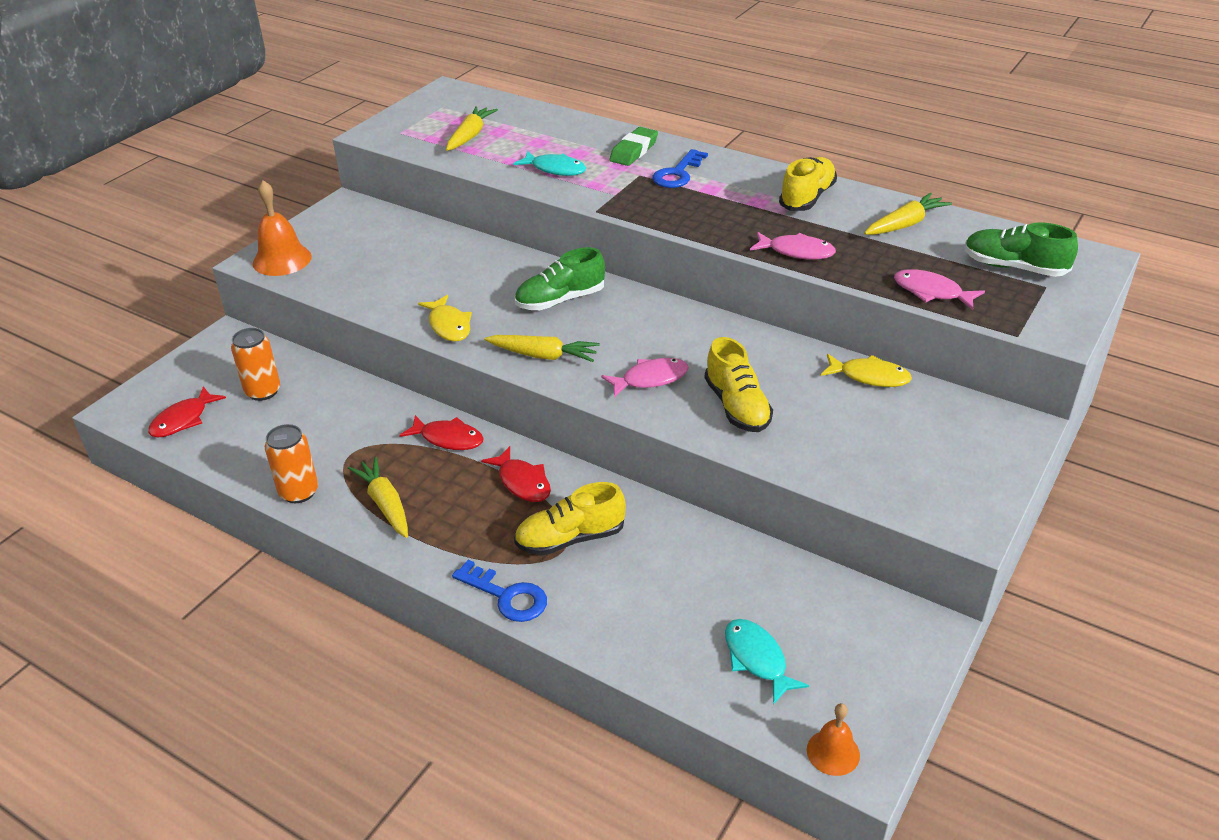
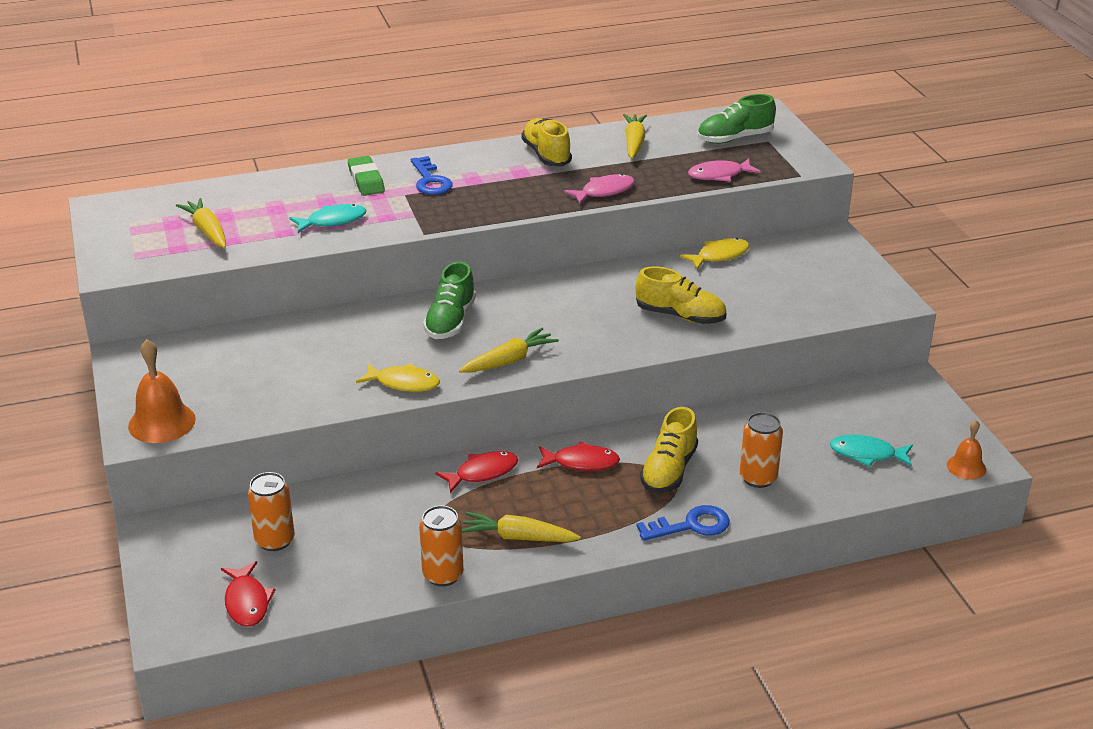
camera: 50 degrees left, 5 degrees down
pink fish [601,358,689,397] -> none
none -> orange can [740,412,783,488]

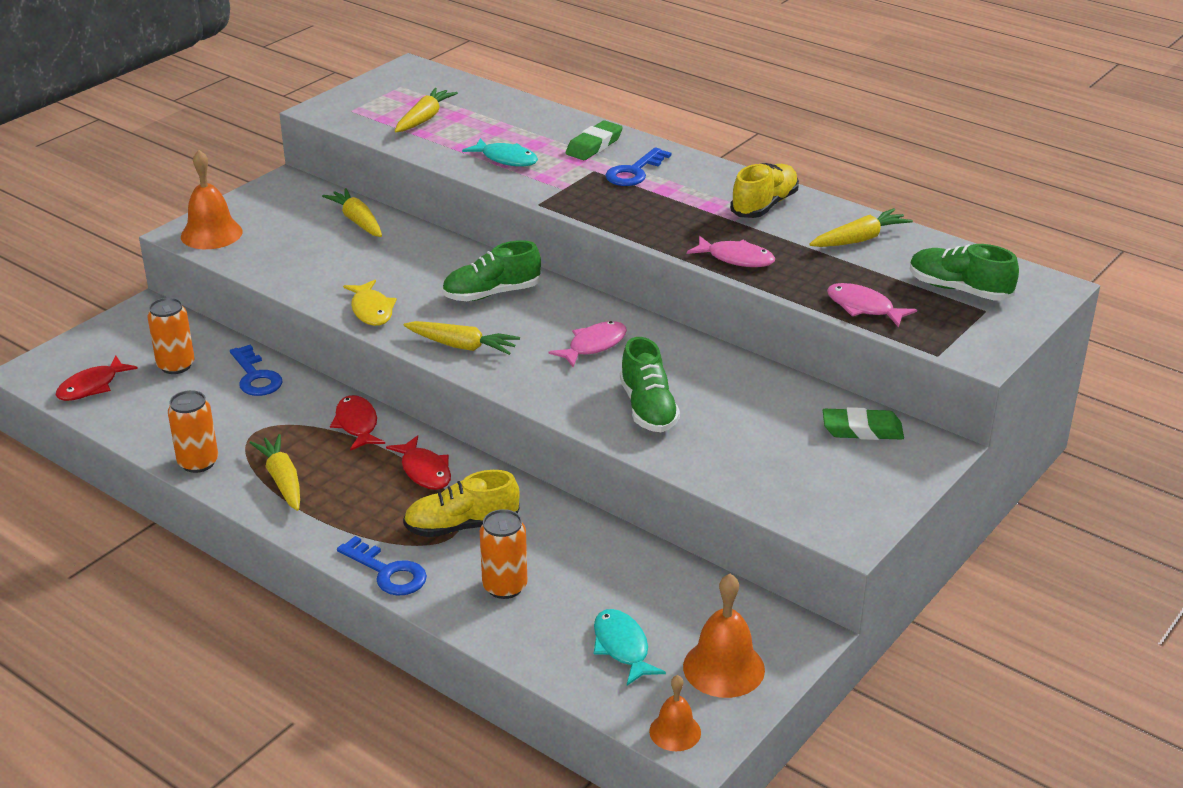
camera: 55 degrees right, 0 degrees up
red fish [436,451,518,493] -> red fish turned 135 degrees counterclockwise [330,395,385,451]
yellow shoe [636,266,726,324] -> green shoe [620,337,680,432]
yellow fish [680,238,749,269] -> none
none -> blue key [230,345,282,396]
none -> yellow carrot [322,188,382,237]
none -> pink fish [549,321,627,367]
none -> orange bell [683,574,765,698]
none -> green eraser [823,407,904,440]

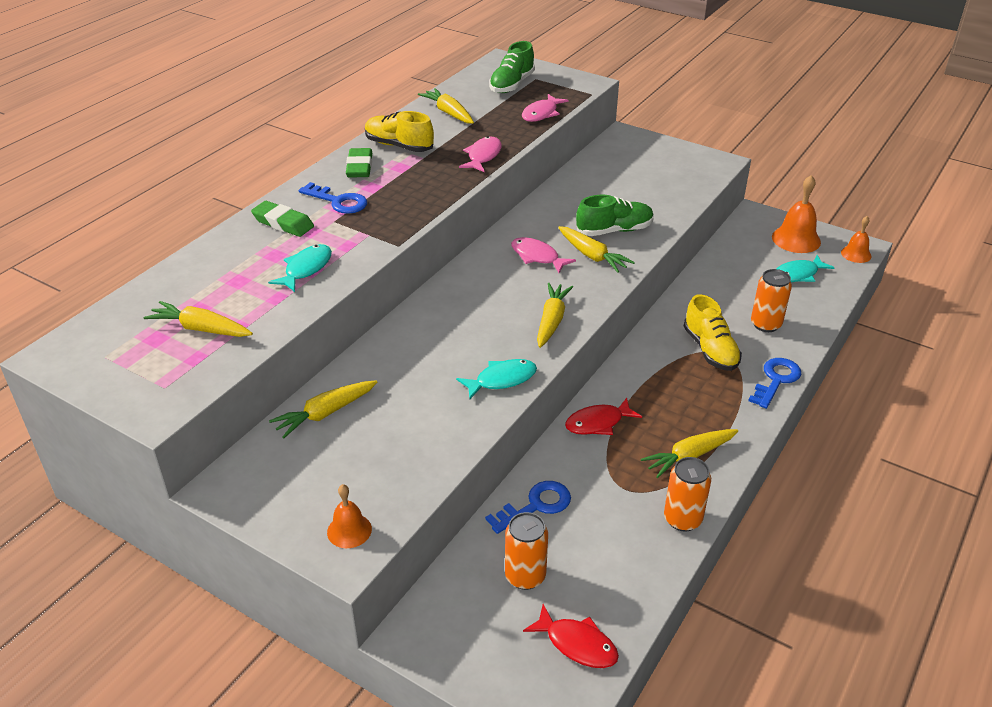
camera: 95 degrees left, 5 degrees up
orange bell [181,150,243,249] -> orange bell [327,484,372,548], size x0.61
yellow fish [343,280,397,326] -> turquoise fish [456,359,537,399]
red fish [386,435,451,490] -> none
green shoe [442,240,541,301] -> none
green eraser [823,407,904,440] -> green eraser moved to [346,148,372,178]
none -> yellow carrot [558,226,635,273]

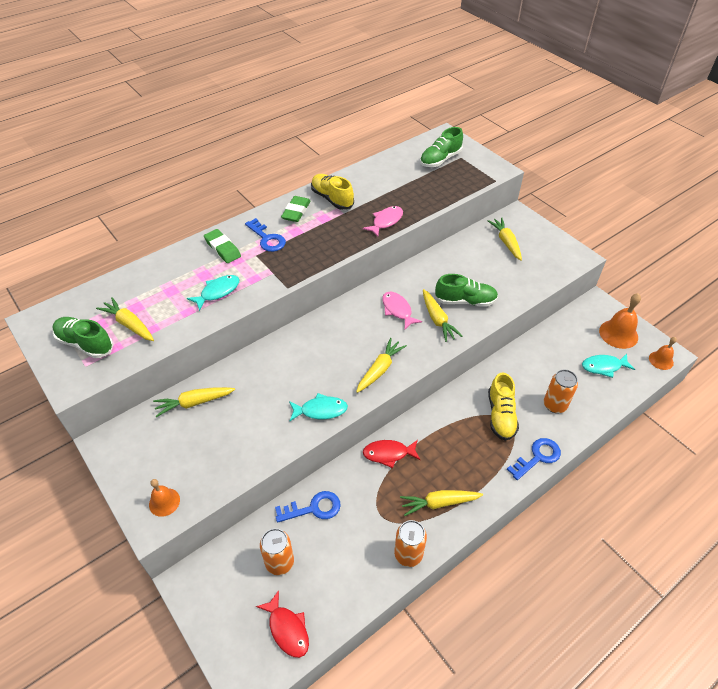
camera: 20 degrees right, 10 degrees up
yellow carrot [418,88,474,124] -> yellow carrot moved to [488,217,522,260]
pink fish [522,94,569,122] -> none
none -> green shoe [52,317,114,358]

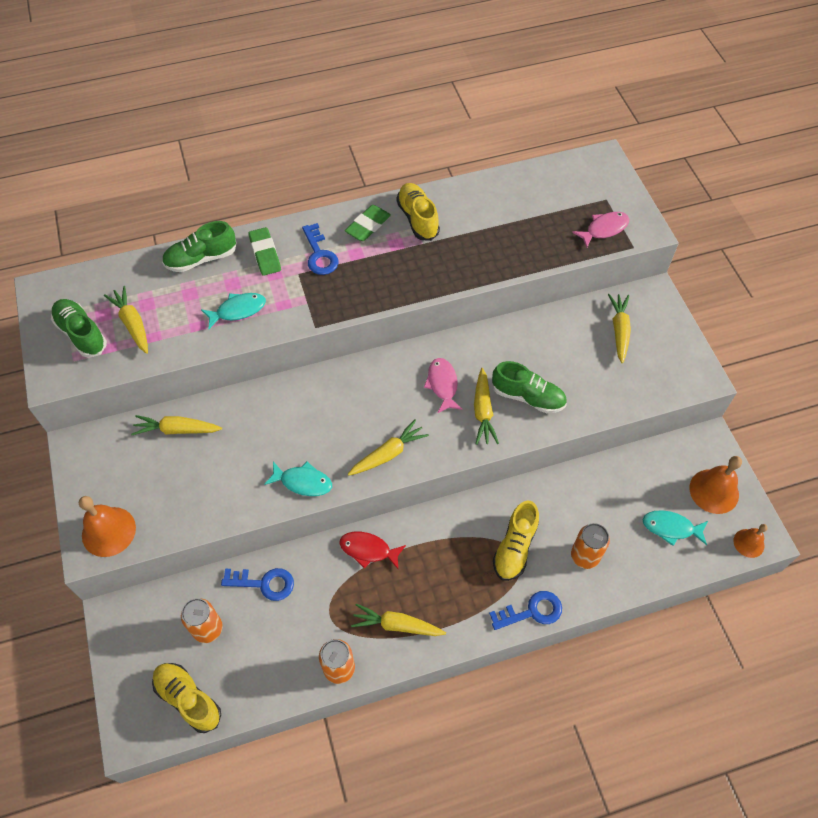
camera: 20 degrees right, 10 degrees up
orange bell [149,479,180,517] -> orange bell [79,496,136,557], size x1.65
red fish [256,590,309,658] -> yellow shoe [152,663,221,733]
pink fish [362,206,403,237] -> pink fish moved to [572,212,629,248]
green shoe [420,127,463,167] -> green shoe moved to [162,221,237,272]

